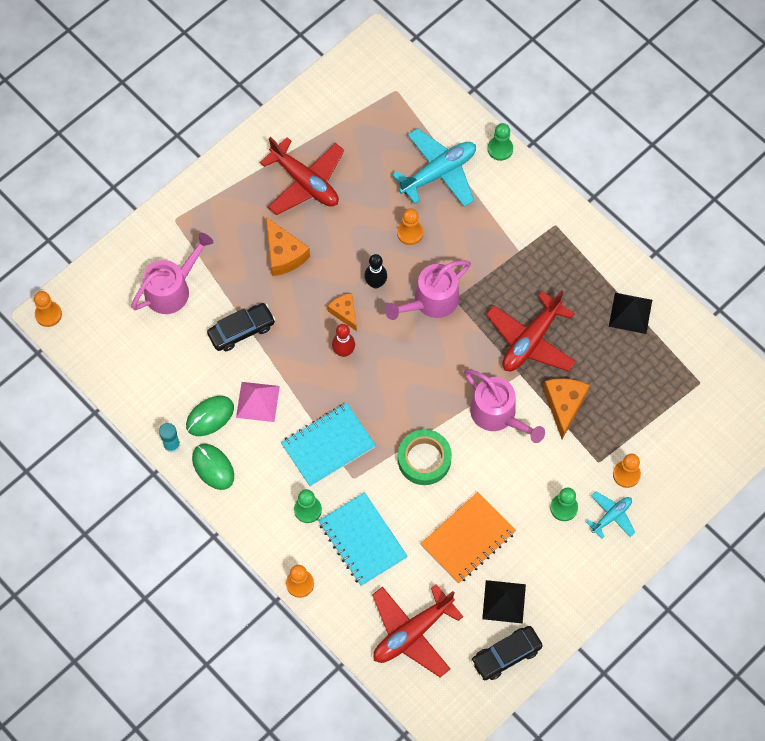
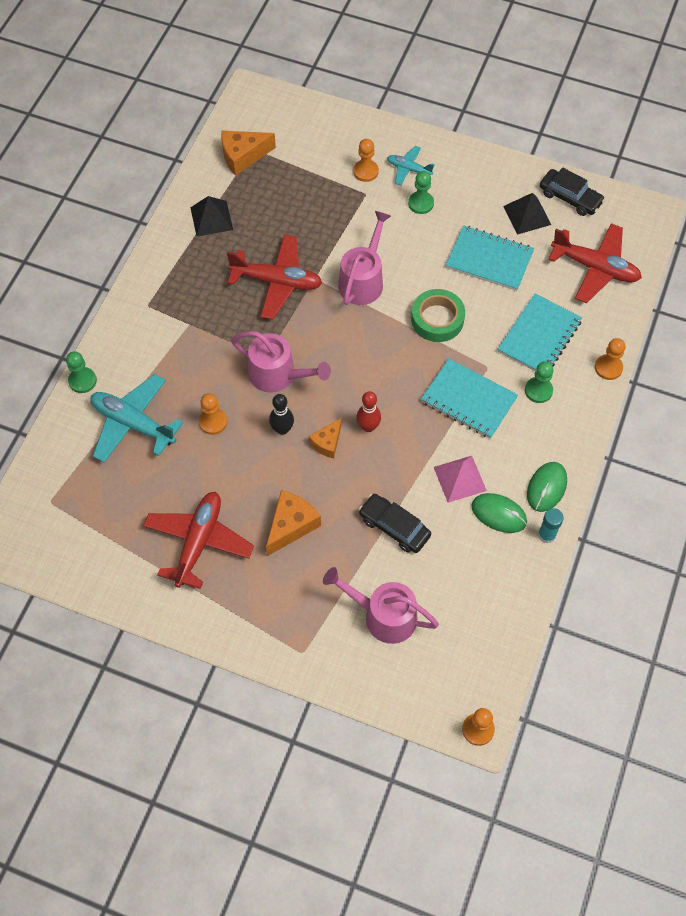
camera: 115 degrees left, 5 degrees down
orange notebook [420,492,516,584] -> turquoise notebook [446,225,534,291]
orange cheese [543,378,590,439] -> orange cheese moved to [221,131,276,176]

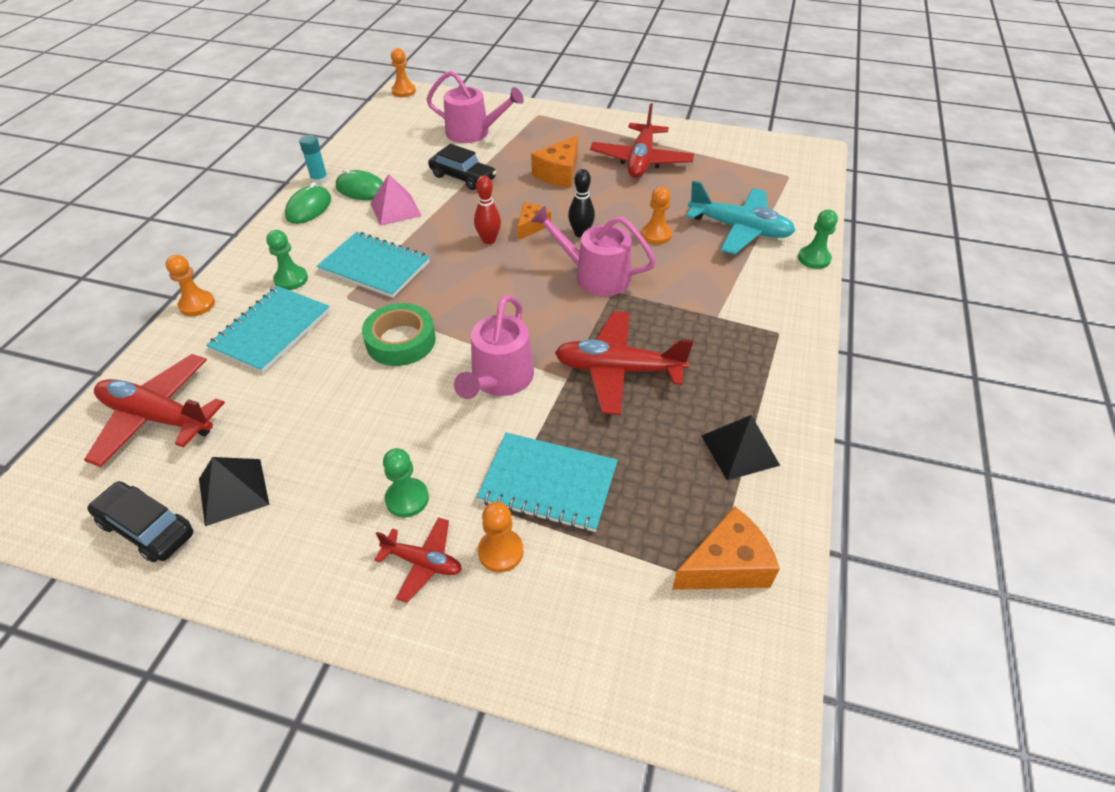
camera: 175 degrees right, 15 degrees down
turquoise plane [387,146,435,186] -> red plane [374,517,462,603]
turquoise notebook [446,225,534,291] -> turquoise notebook moved to [477,432,618,532]

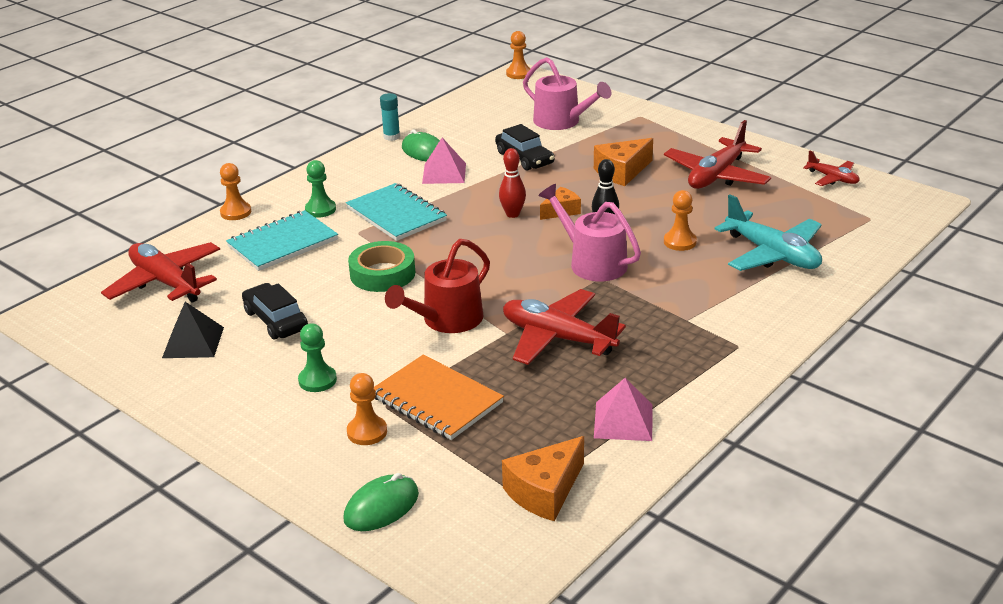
camera: 25 degrees right, 15 degrees down
black car [87,481,193,562] -> black car moved to [242,283,308,339]
green mouse [285,182,331,224] -> green mouse moved to [343,473,419,531]
red plane [374,517,462,603] -> red plane moved to [803,150,860,186]
pink watering can [454,294,534,399] -> red watering can [385,239,490,333]
turquoise notebook [477,432,618,532] -> orange notebook [374,354,504,440]
orange cheese [672,506,780,590] -> orange cheese turned 135 degrees clockwise [502,436,584,521]
black pyramid [701,415,780,480] -> pink pyramid [594,378,653,441]
green pawn [798,210,838,269] -> none

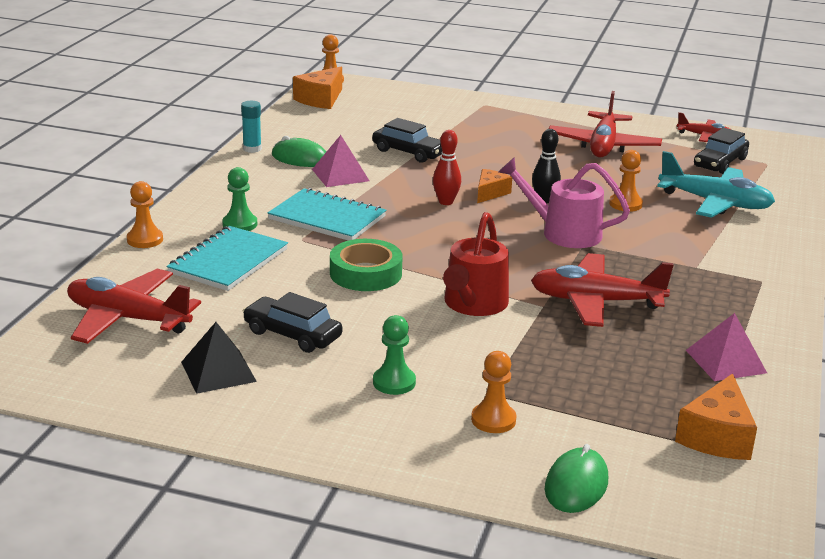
camera: 25 degrees left, 5 degrees down
orange notebook [374,354,504,440] -> none
pink watering can [523,57,611,130] -> none
orange cheese [594,138,653,186] -> orange cheese moved to [293,66,342,109]
none -> black car [694,128,749,174]

